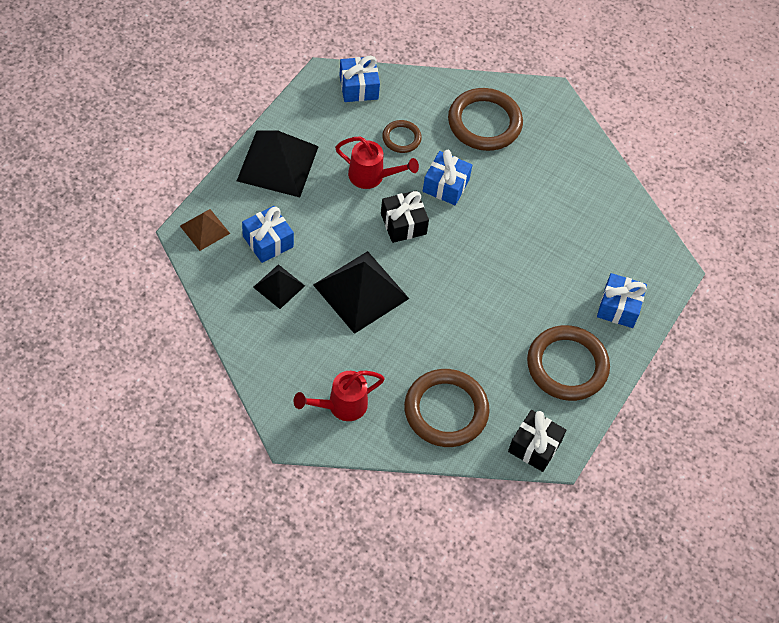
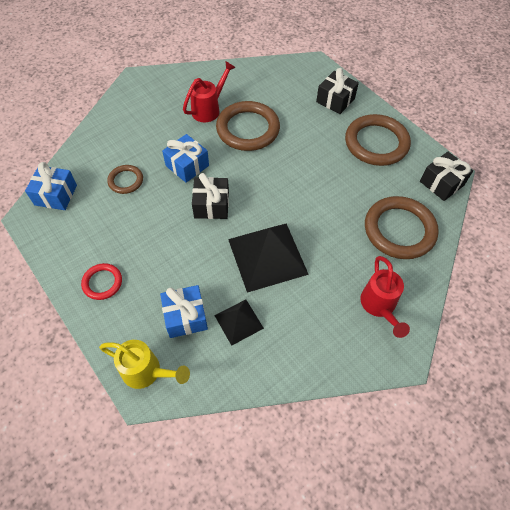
camera: 65 degrees left, 0 degrees up
brown pyramid [180,209,230,251] -> yellow watering can [99,340,190,389]
black pyramid [237,130,319,197] -> red ring [81,263,122,300]
red watering can [335,136,419,189] -> red watering can moved to [183,61,236,122]
brown ring [448,88,523,151] -> brown ring moved to [216,101,280,151]
blue gift [597,273,647,328] -> black gift [316,68,359,114]

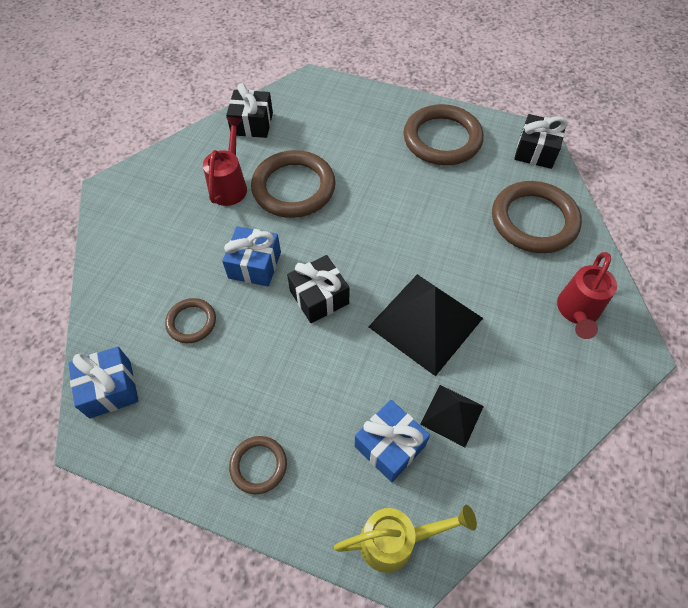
camera: 30 degrees left, 0 degrees up
red ring [81,263,122,300] -> brown ring [229,436,287,494]
black gift [316,68,359,114] -> black gift moved to [226,83,273,138]
red watering can [360,256,410,338] -> red watering can turned 60 degrees clockwise [557,252,617,339]

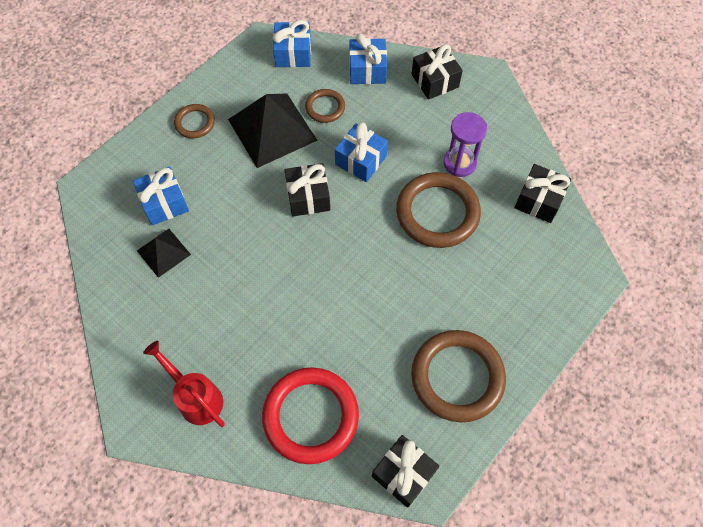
camera: 110 degrees right, 5 degrees up
red watering can [203,117,247,206] -> purple hourglass [444,112,487,177]
yellow watering can [334,505,477,573] -> none
black pyramid [368,274,483,376] -> black pyramid moved to [228,93,318,168]
brown ring [492,181,582,253] -> red ring [262,367,359,464]
none -> blue gift [349,33,387,84]
none -> black gift [412,44,463,100]

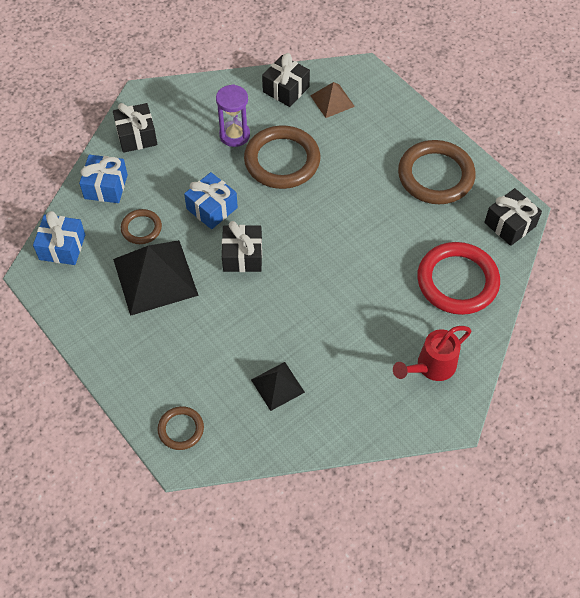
camera: 80 degrees left, 5 degrees down
blue gift [133,167,189,225] -> none
brown ring [174,104,215,138] -> brown ring moved to [158,406,204,450]
none -> brown pyramid [310,82,355,118]

